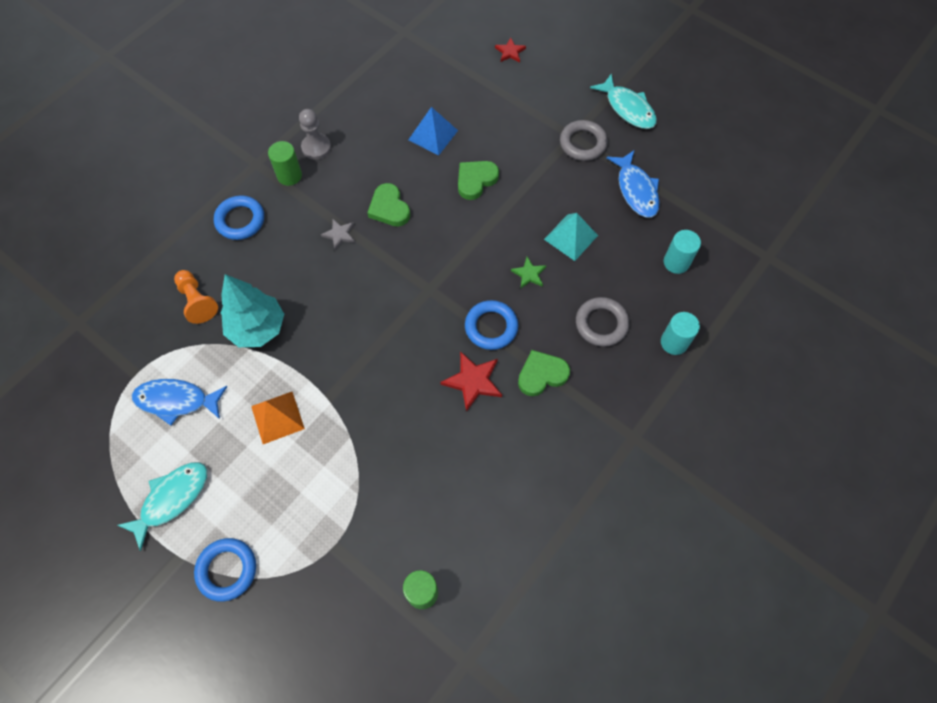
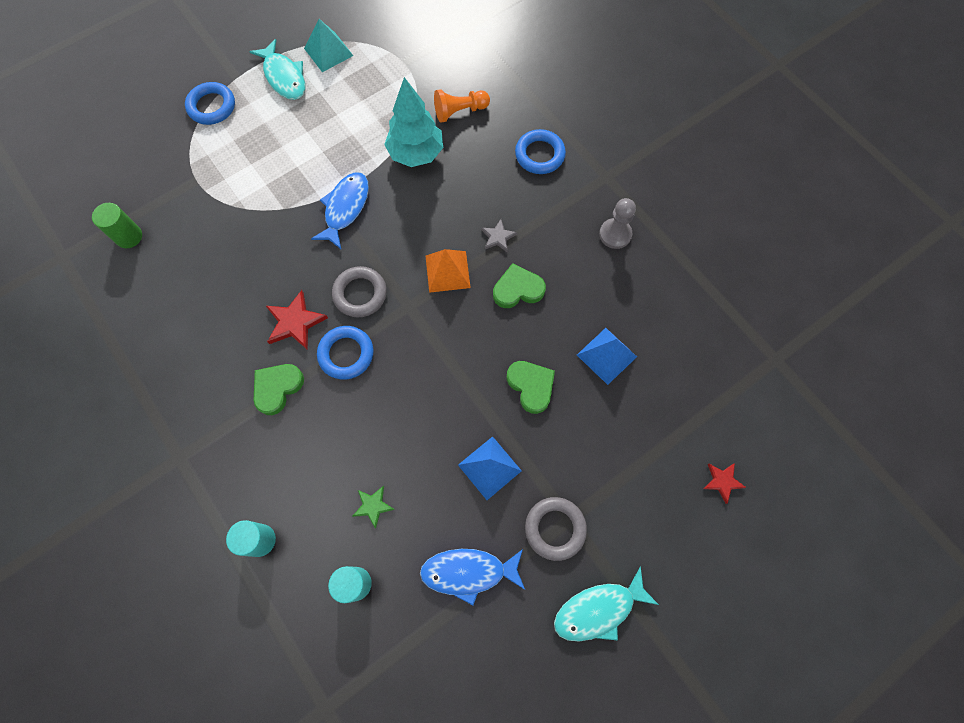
camera: 105 degrees right, 5 degrees up
blue fish [132,379,228,425] -> blue fish moved to [311,172,369,249]
orange pyramid [251,392,305,444] -> orange pyramid moved to [425,249,471,293]
green cylinder [268,141,302,186] -> none
green star [511,257,547,289] -> green star moved to [353,486,395,529]
green heart [518,350,570,396] -> green heart turned 135 degrees counterclockwise [253,364,304,415]
turquoise pyramid [544,213,598,261] -> turquoise pyramid moved to [304,19,353,72]
grey ring [576,297,629,347] -> grey ring moved to [332,266,387,318]
none -> blue pyramid [458,436,522,500]

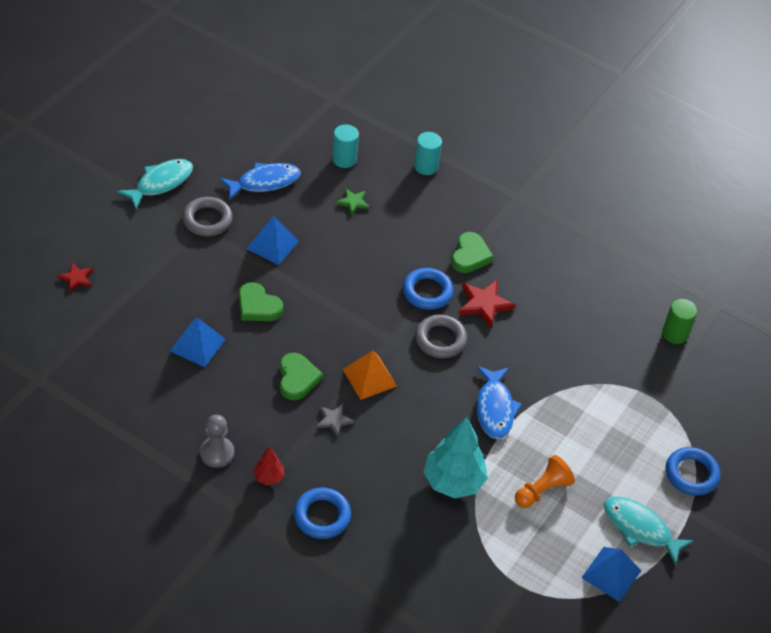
camera: 155 degrees right, 20 degrees down
turquoise pyramid [304,19,353,72] -> blue pyramid [581,547,641,602]
orange pawn [434,89,490,123] -> orange pawn moved to [515,455,575,508]
green heart [493,263,546,308] -> green heart turned 60 degrees counterclockwise [280,353,323,400]
none -> red tree [253,447,284,485]

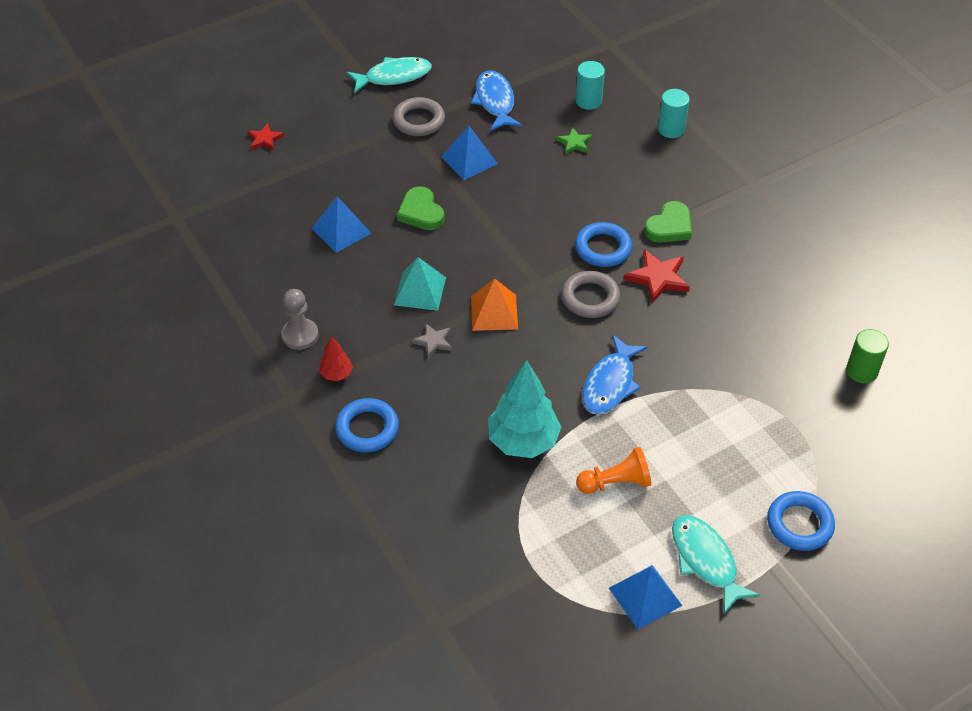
camera: 30 degrees right, 0 degrees up
blue fish [219,163,301,200] -> blue fish turned 105 degrees counterclockwise [471,70,522,131]
green heart [280,353,323,400] -> turquoise pyramid [394,257,446,311]

